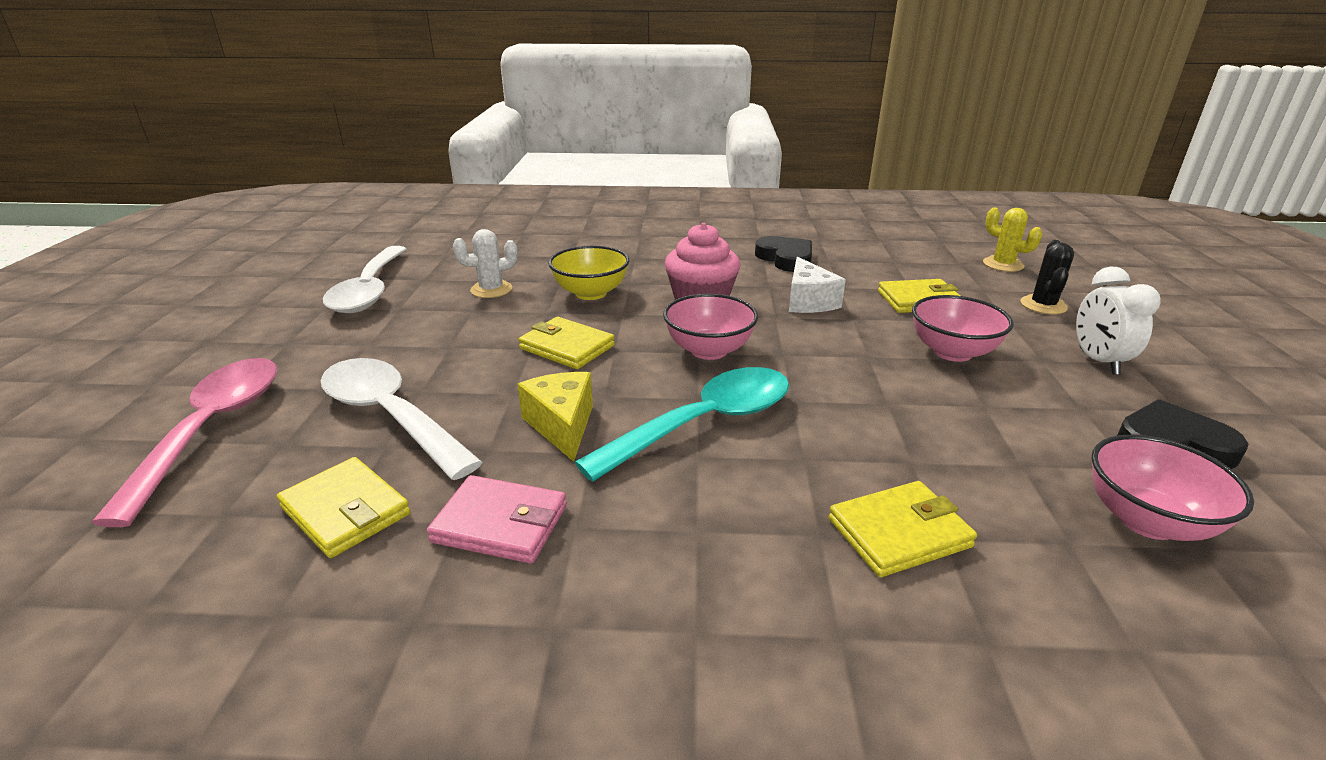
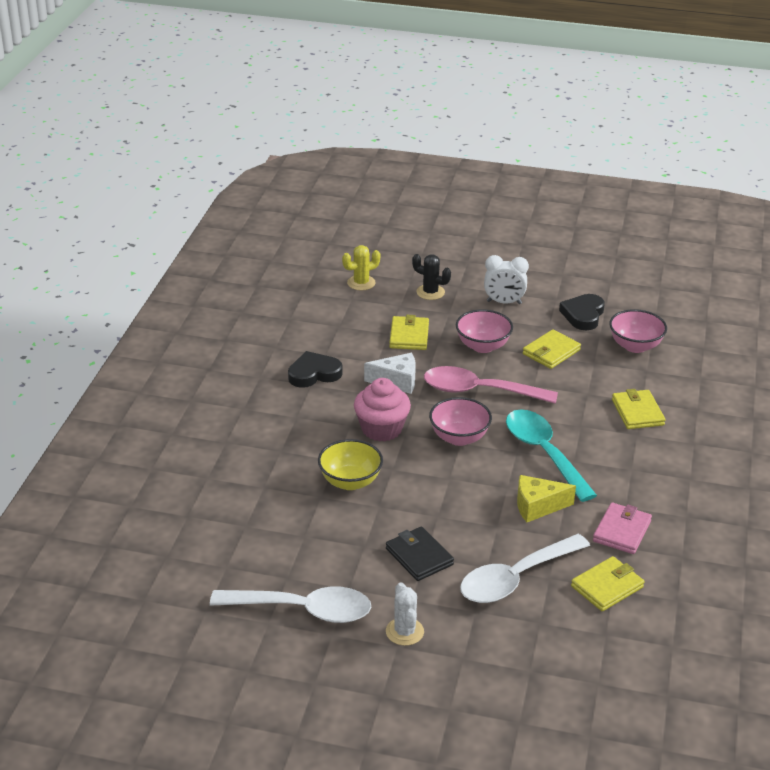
camera: 80 degrees left, 5 degrees up
pink spoon [91,358,277,527] -> pink spoon moved to [424,366,558,404]
white cactus [453,229,518,298] -> white cactus moved to [386,582,424,646]
yellow wallet [518,317,615,369] -> yellow wallet moved to [523,329,581,369]
none -> black wallet [386,527,454,581]

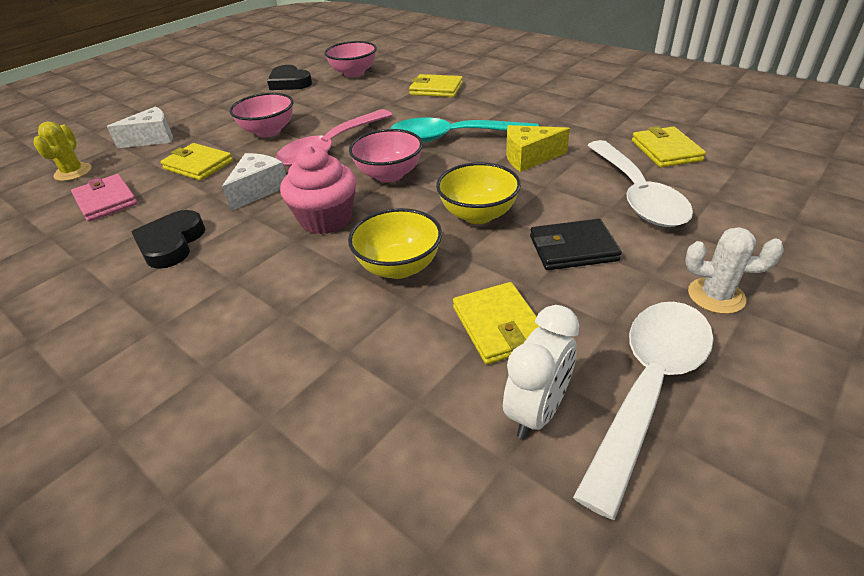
camera: 60 degrees left, 5 degrees up
black cactus [412,254,451,300] -> white cheese [107,106,173,148]
white clock [484,255,529,304] -> white clock moved to [503,305,579,439]
yellow cheese [517,475,576,522] -> yellow cheese turned 60 degrees clockwise [506,125,570,172]
yellow wallet [523,329,581,369] -> yellow wallet moved to [453,282,540,365]
pink wallet [593,502,652,554] -> pink wallet moved to [71,174,138,222]
none -> yellow bowl [436,162,521,224]

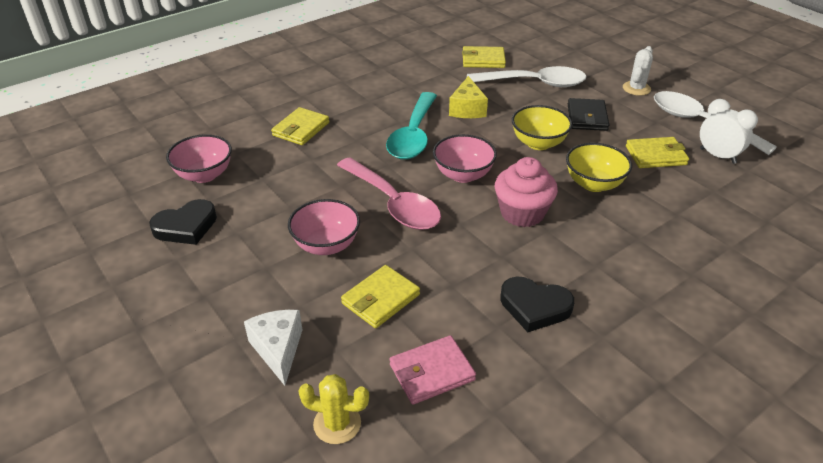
camera: 80 degrees left, 0 degrees up
white cheese [222,153,286,211] -> none

